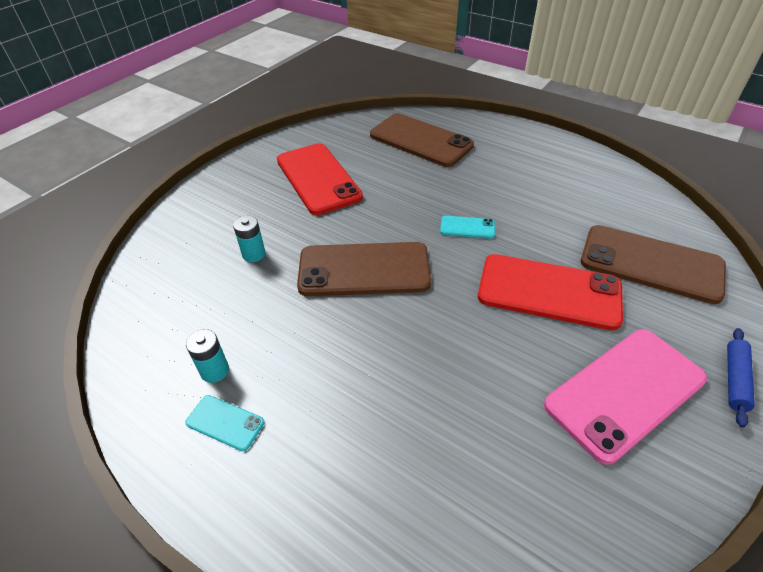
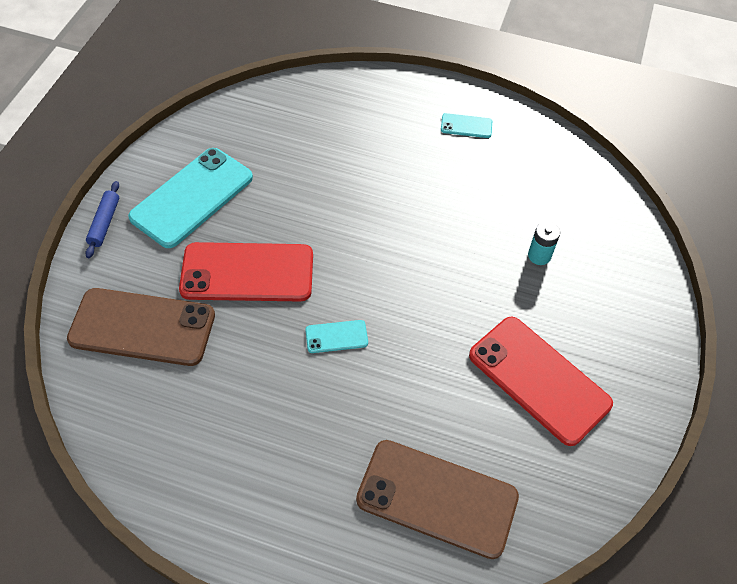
camera: 160 degrees right, 10 degrees up
turquoise battery [186,329,229,383] -> none
brown phone [297,242,431,296] -> none
pink phone [544,329,707,465] -> turquoise phone [128,148,253,248]

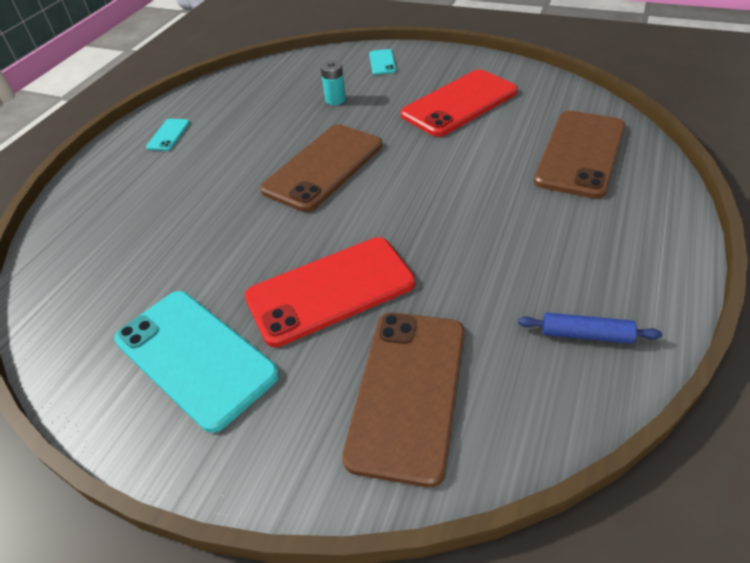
camera: 80 degrees left, 10 degrees down
blue rolling pin [85,181,119,258] -> blue rolling pin moved to [518,313,662,344]
red phone [179,242,313,301] -> red phone turned 60 degrees clockwise [245,237,415,347]
turquoise phone [305,320,368,353] -> turquoise phone moved to [369,49,396,75]
none -> brown phone [260,124,382,212]

